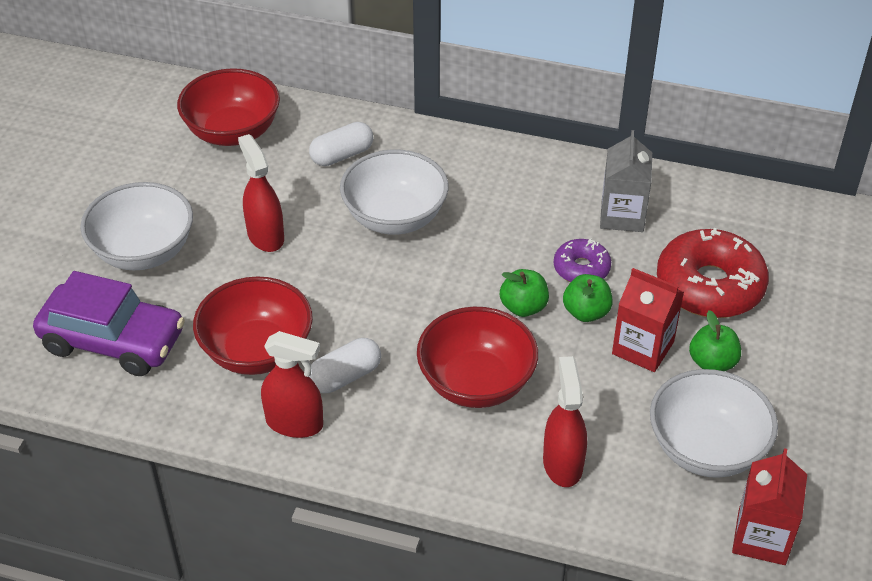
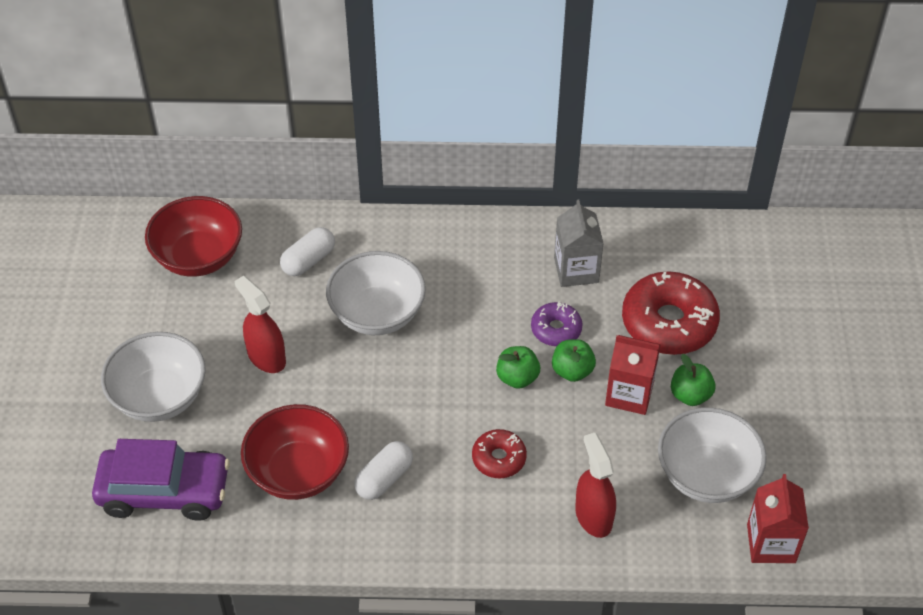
camera: 15 degrees left, 5 degrees up
red spray bottle [261,331,323,438] -> none
red bowl [417,307,538,408] -> red donut [472,429,527,478]

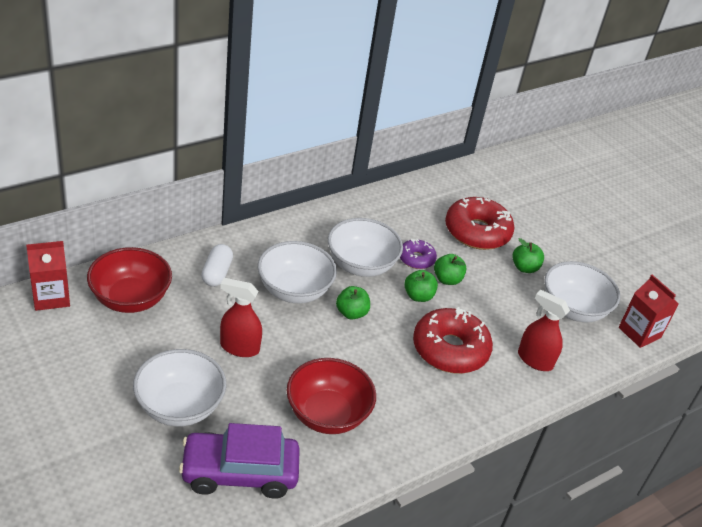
camera: 40 degrees left, 10 degrees down
purple car [92,439,230,521] -> purple car turned 150 degrees counterclockwise [179,423,300,499]
white capsule [354,441,413,500] -> none
red donut [472,429,527,478] -> red donut [413,307,493,374], size x1.89
grey carton [554,200,604,287] -> none
red carton [605,335,661,415] -> red carton moved to [26,241,70,311]
none -> white bowl [328,218,403,277]
none -> green apple [336,286,370,320]

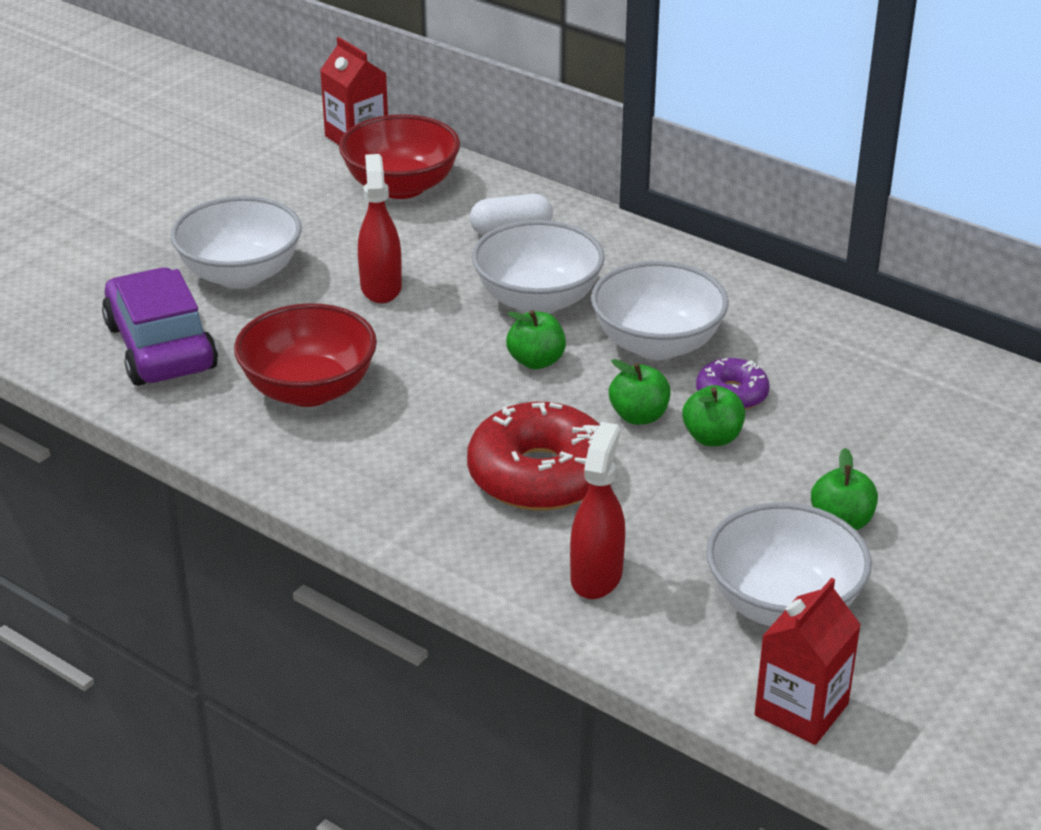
camera: 75 degrees right, 5 degrees down
red donut [445,197,514,250] -> none

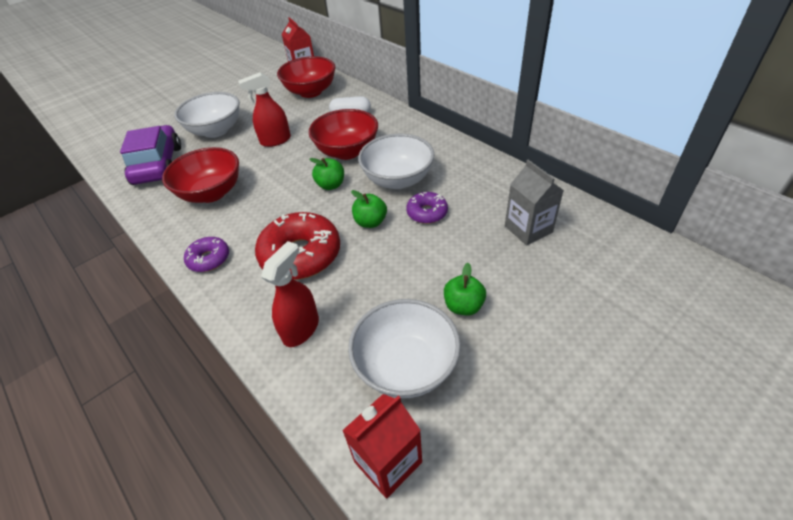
camera: 15 degrees right, 10 degrees up
red spray bottle [358,154,402,303] -> red spray bottle turned 120 degrees counterclockwise [238,72,291,147]
white bowl [472,220,605,314] -> red bowl [308,109,378,160]
green apple [682,385,745,446] -> none
none -> purple donut [184,237,229,272]
none -> grey carton [505,160,564,245]

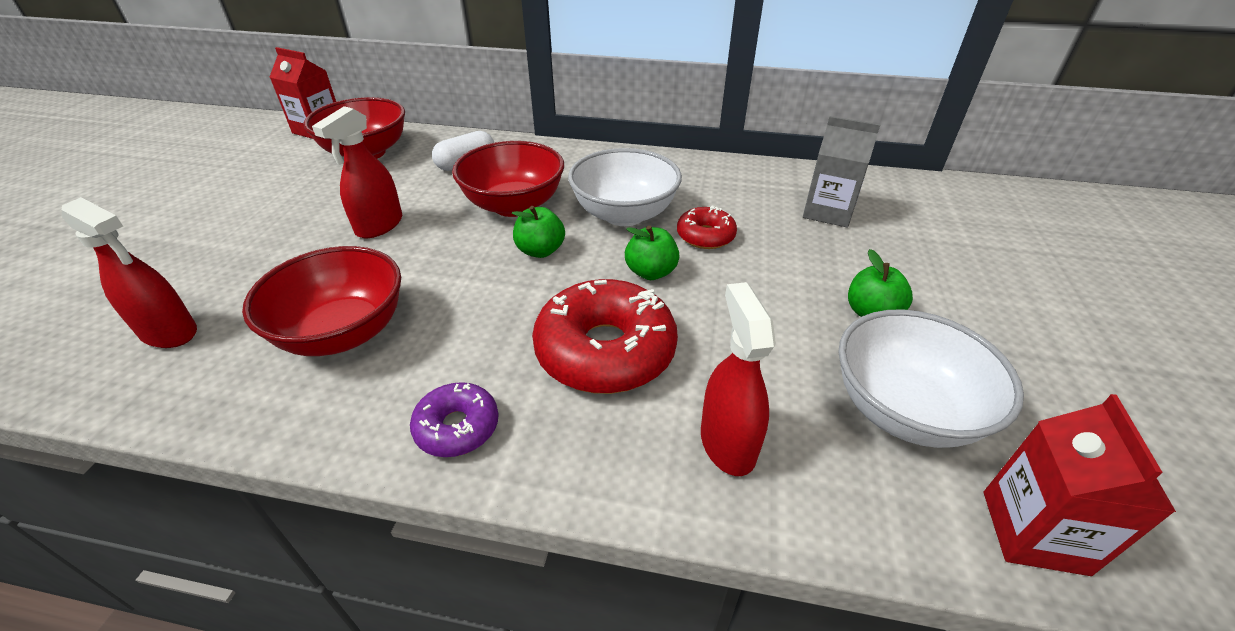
camera: 40 degrees left, 5 degrees down
purple car [120,125,181,185] -> red spray bottle [62,197,197,348]
white bowl [174,92,240,138] -> none
purple donut [406,192,448,224] -> red donut [677,205,737,249]

